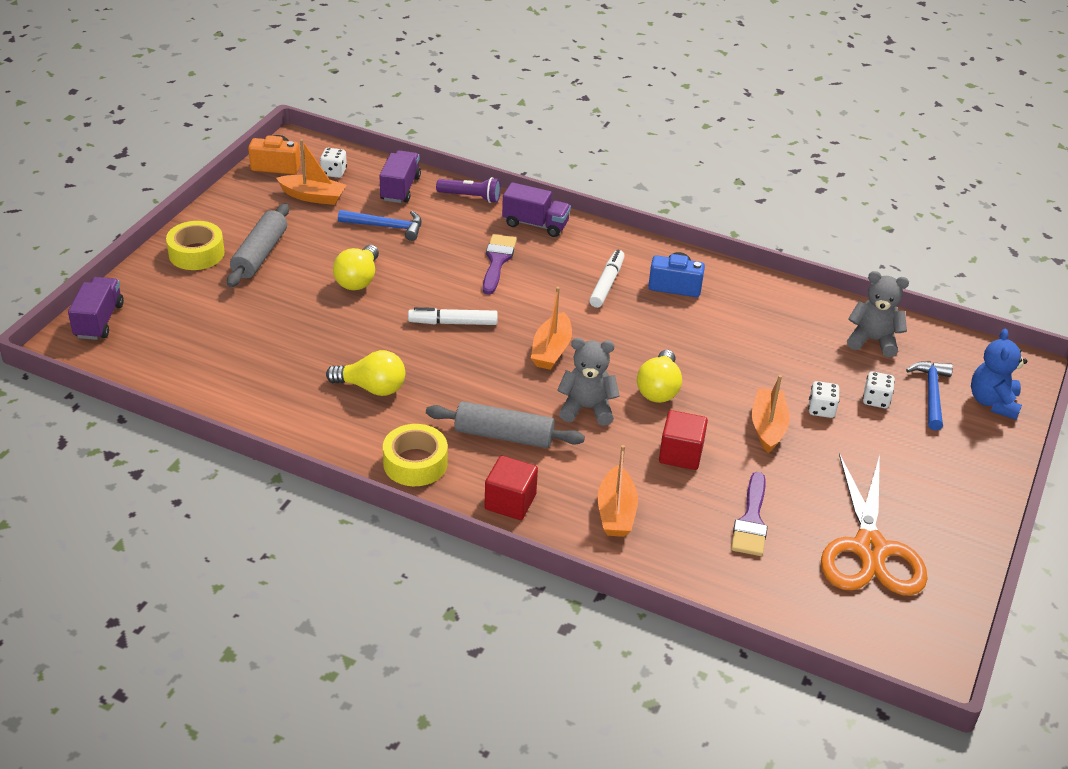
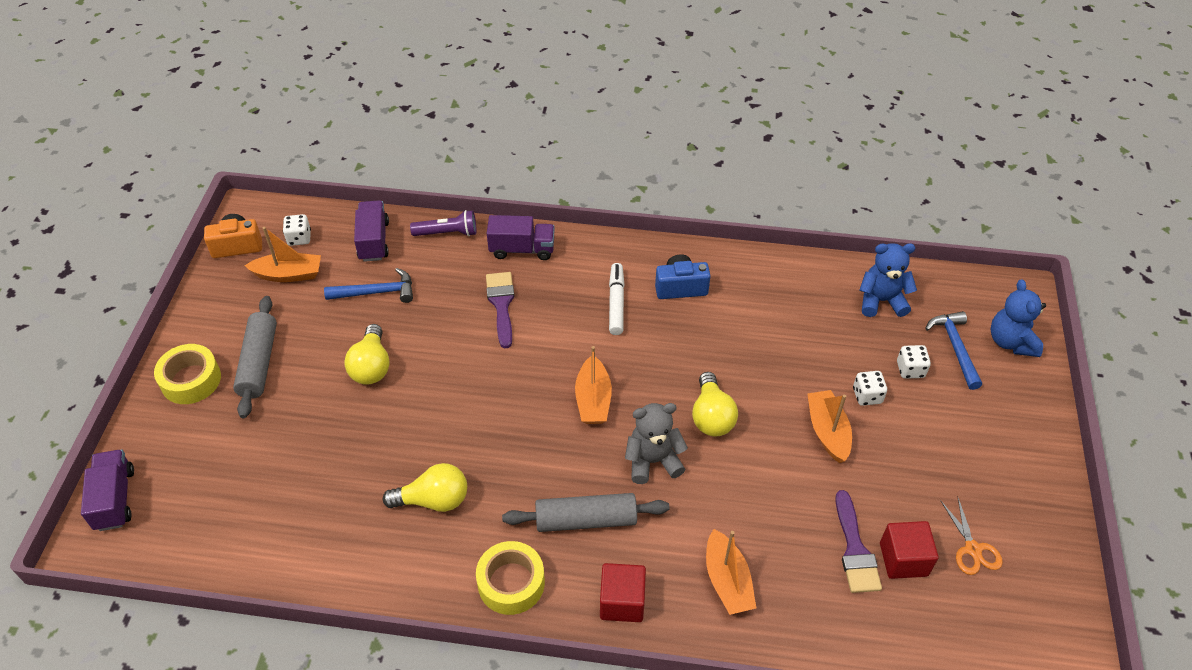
camera: 15 degrees left, 10 degrees up
white marker [408,307,498,325] -> none
red cube [659,410,708,470] -> red cube moved to [880,521,938,579]
orange scissors [821,453,928,596] -> orange scissors [940,498,1003,575], size x0.45
grey teddy bear [847,271,909,357] -> blue teddy bear [860,243,917,317]

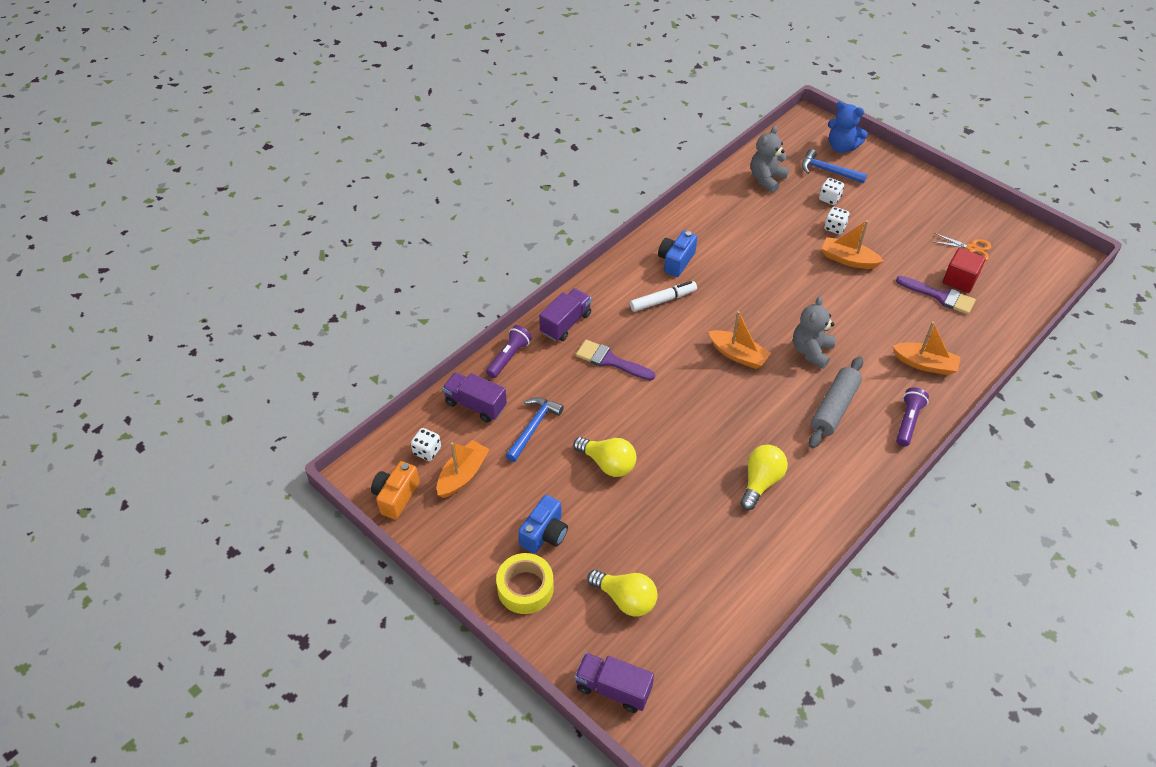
camera: 55 degrees left, 0 degrees up
grey rolling pin [233,296,277,418] -> blue camera [518,495,568,554]
yellow tape [476,541,545,615] -> none
red cube [600,563,646,622] -> purple flashlight [896,387,929,447]
white marker [609,263,625,335] -> white marker turned 120 degrees clockwise [630,281,697,312]
yellow light bulb [692,372,738,437] -> yellow light bulb moved to [587,570,658,617]
blue teddy bear [860,243,917,317] -> grey teddy bear [751,126,789,193]

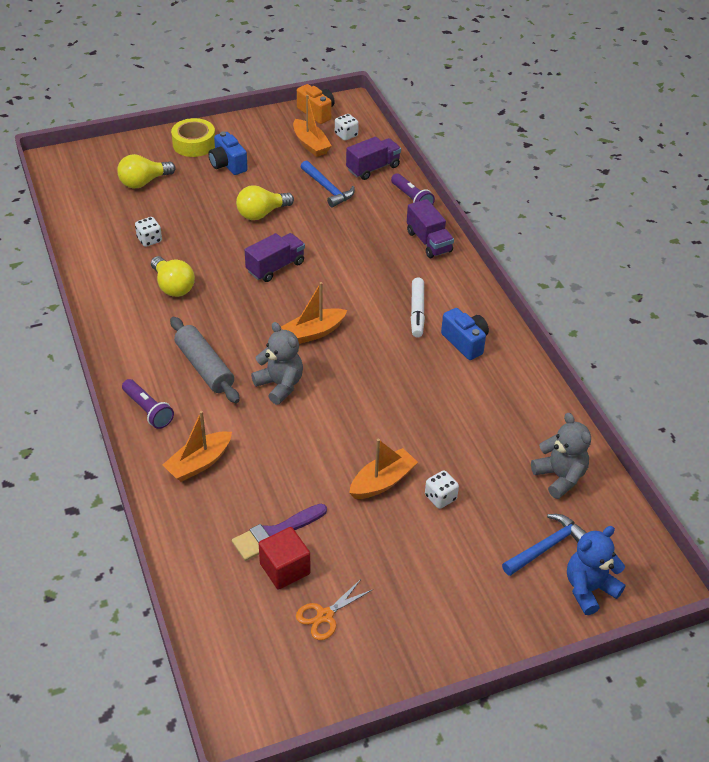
camera: 115 degrees right, 5 degrees down
purple truck [575,653,654,713] -> purple truck moved to [245,233,305,282]
purple brush [576,340,655,381] -> none
white dice [819,178,844,205] -> white dice moved to [135,217,162,247]

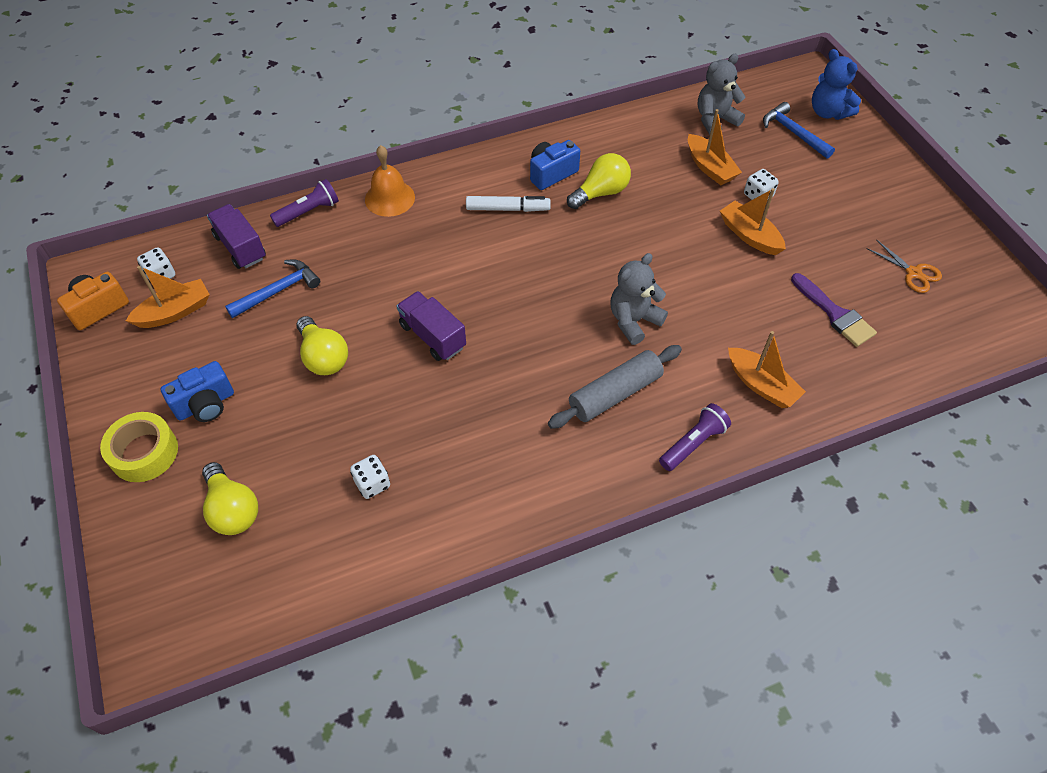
camera: 90 degrees left, 10 degrees up
yellow light bulb [151,256,195,297] -> yellow light bulb moved to [567,153,631,209]
red cube [259,527,310,590] -> none
orange boat [281,282,347,344] -> orange boat moved to [688,109,742,185]
purple truck [407,199,454,258] -> orange bell [365,145,415,217]

